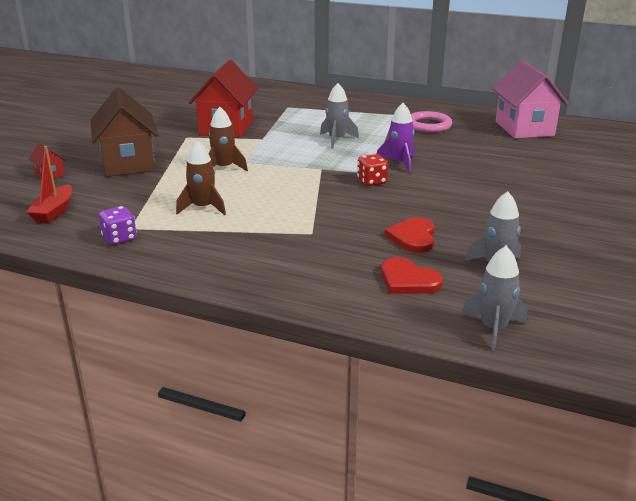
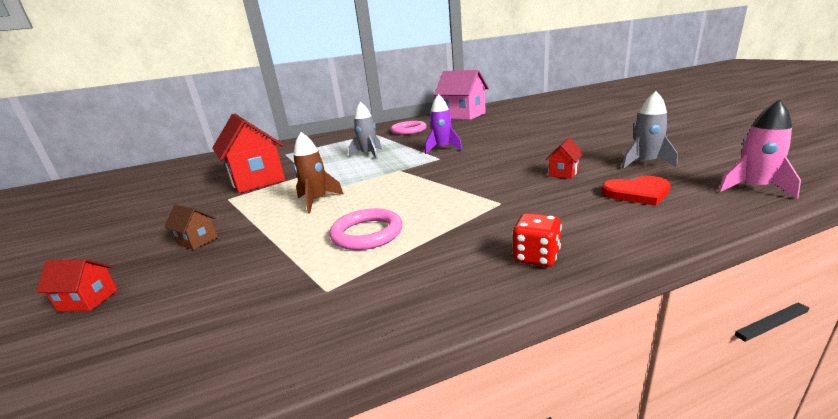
camera: 40 degrees left, 5 degrees down
red boat [26,146,72,223] -> none
brown house [90,87,158,177] -> brown house [164,205,218,250], size x0.42
purple dice [99,206,137,245] -> none
brown rocket [176,140,226,215] -> pink ring [330,208,403,250]
red dice [357,154,388,186] -> red dice moved to [512,213,562,267]
red heart [384,217,434,253] -> red house [546,138,583,179]
grey rocket [461,246,528,351] -> pink rocket [718,99,801,199]

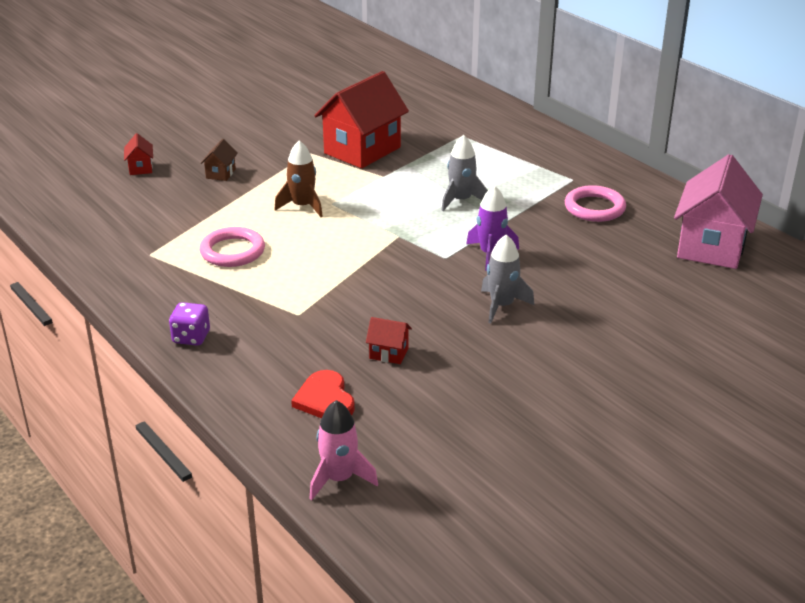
camera: 70 degrees right, 10 degrees up
red dice [512,213,562,267] -> purple dice [169,302,210,346]
grey rocket [622,91,678,169] -> grey rocket moved to [481,234,534,323]

